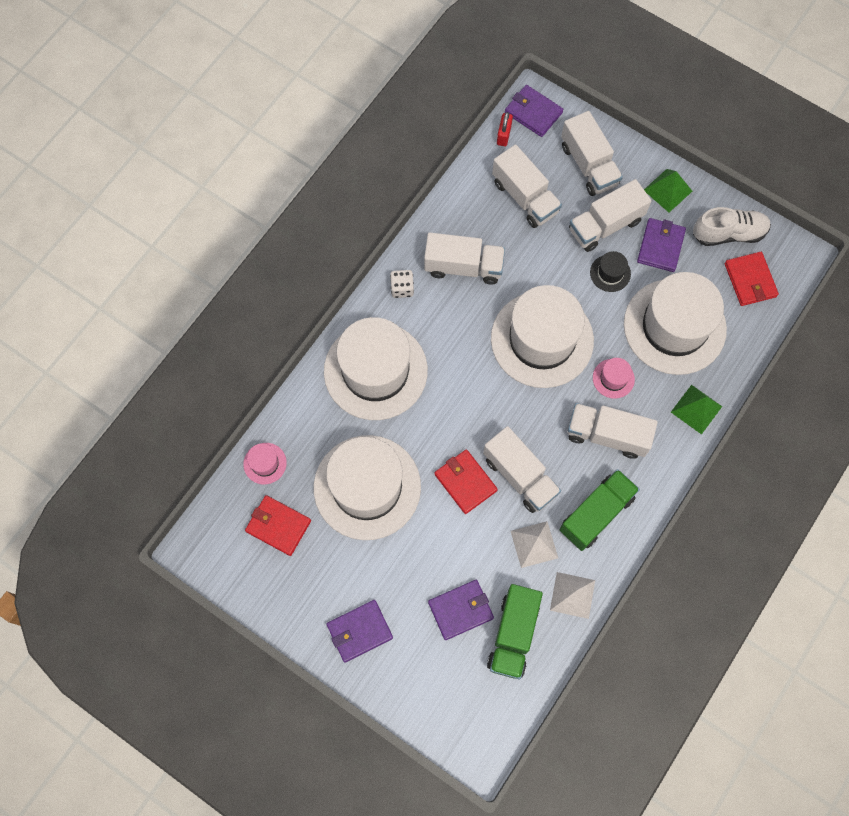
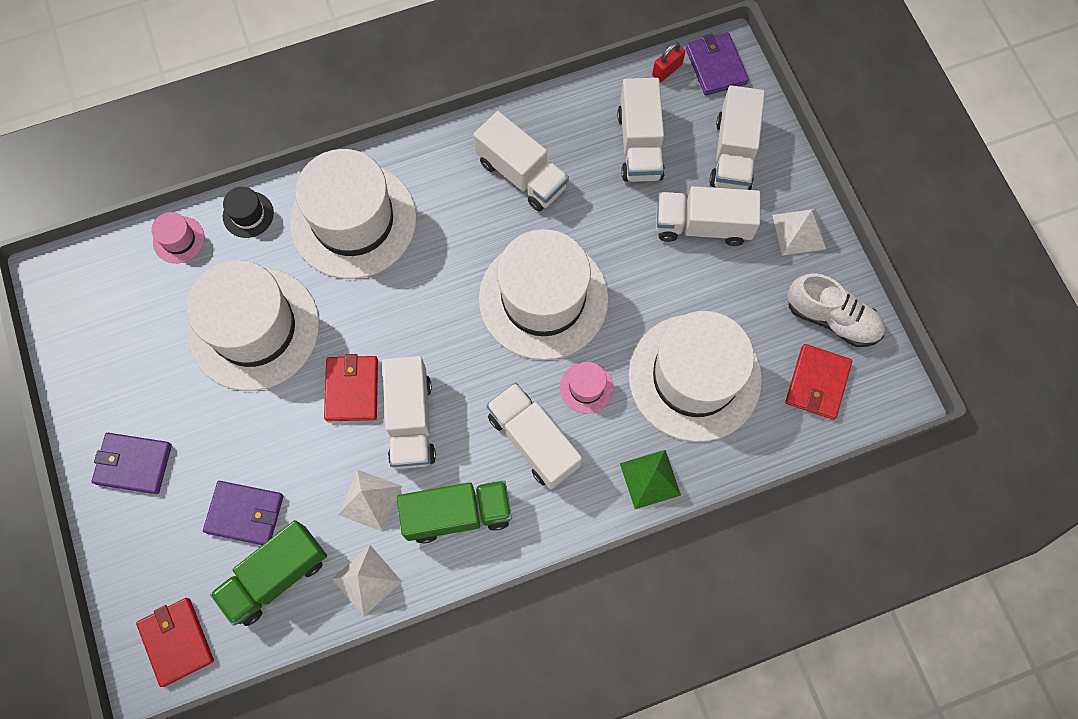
camera: 35 degrees right, 0 degrees up
red wallet [245,495,311,556] -> red wallet moved to [136,598,214,687]
white dice [390,270,414,298] -> none
black hat [590,251,631,292] -> black hat moved to [223,187,274,238]
purple wallet [637,218,686,272] -> none
green pyramid [644,169,692,212] -> white pyramid [772,209,826,256]

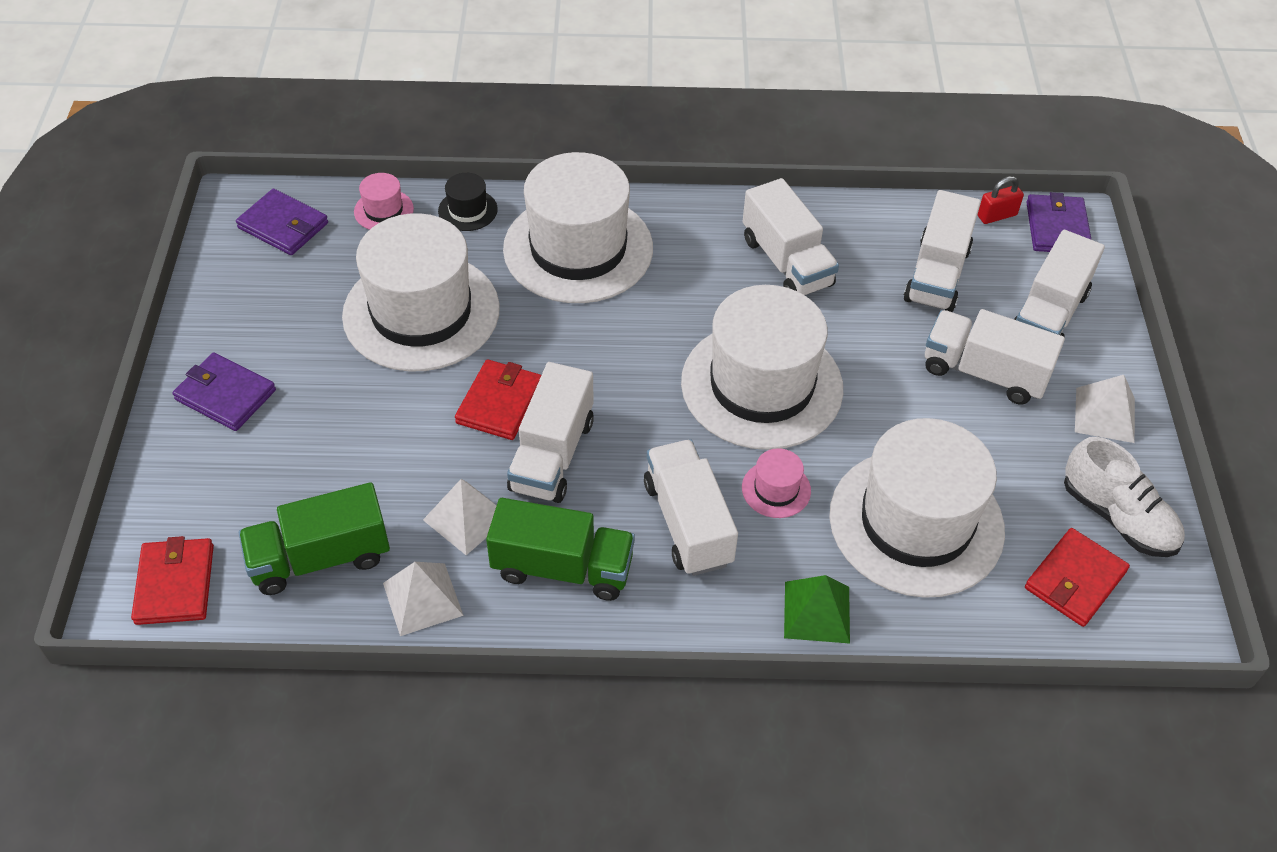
camera: 20 degrees right, 20 degrees down
purple wallet [203,481,283,545] -> purple wallet moved to [236,189,328,255]

